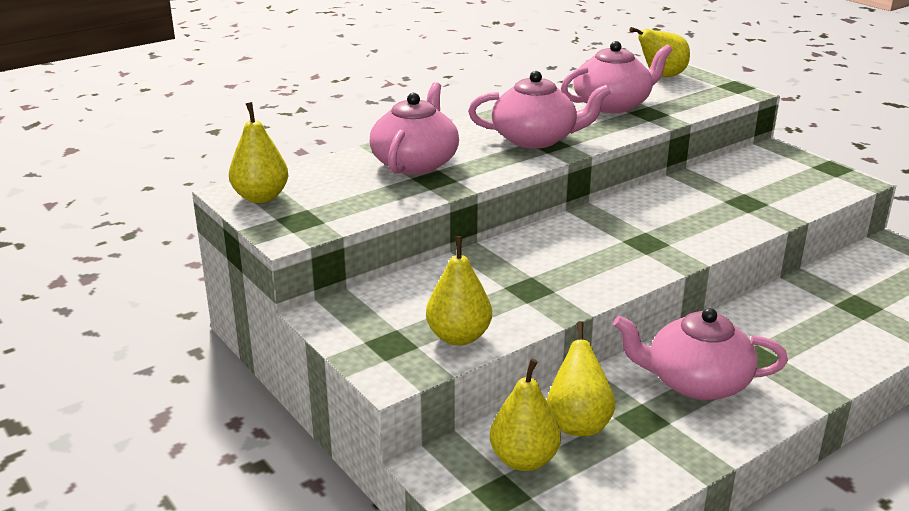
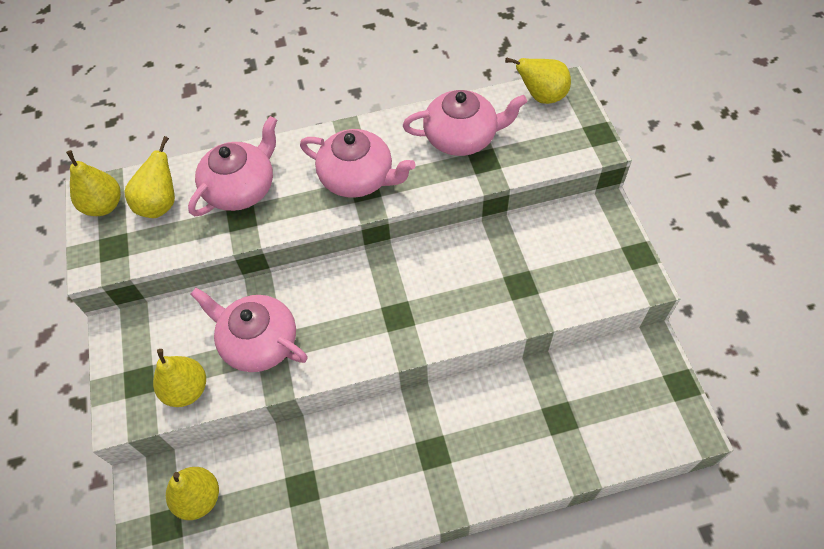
camera: 25 degrees right, 30 degrees up
yellow pear [547,321,615,436] -> yellow pear moved to [124,136,175,218]
pink teapot [613,308,788,400] -> pink teapot moved to [190,288,308,372]

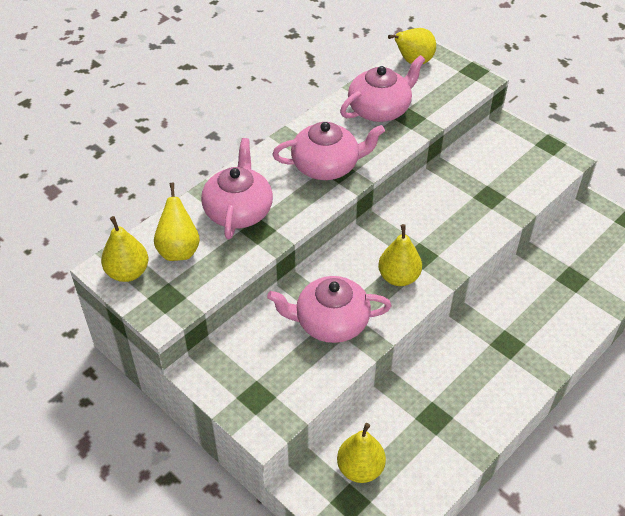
camera: 35 degrees left, 10 degrees down
yellow pear [153,349,206,407] -> yellow pear moved to [378,224,422,286]

